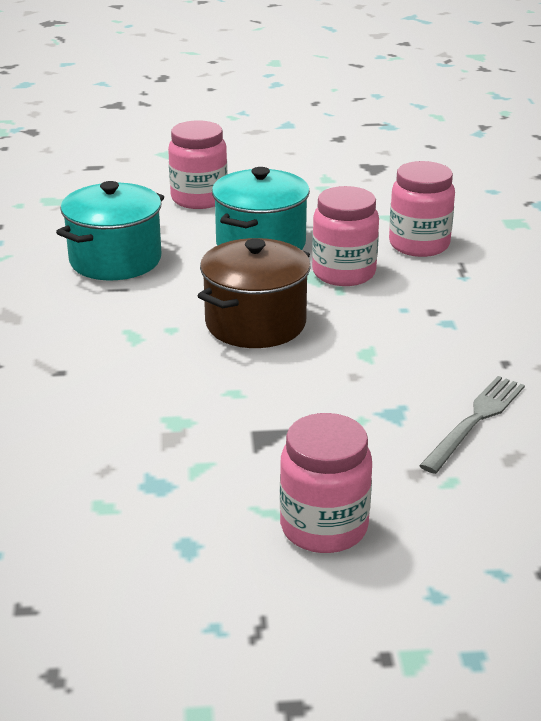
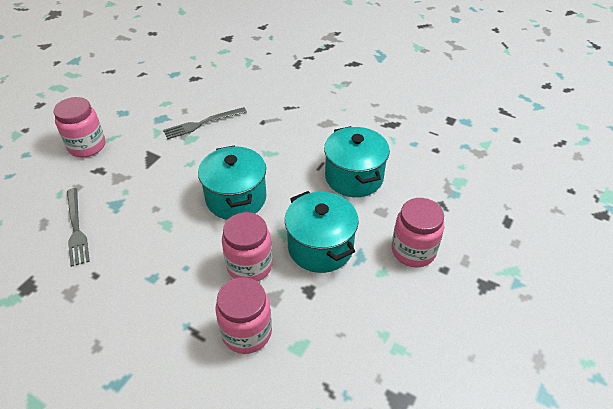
camera: 125 degrees right, 15 degrees up
brown pot [198,238,311,348] -> turquoise pot [198,145,266,220]
none -> grey fork [163,107,247,139]

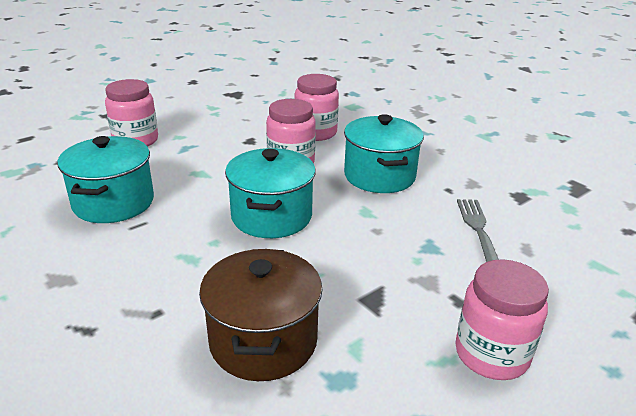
camera: 160 degrees left, 15 degrees down
grey fork [163,107,247,139] -> brown pot [199,249,323,381]
turquoise pot [285,191,359,273] -> turquoise pot moved to [344,114,424,193]

